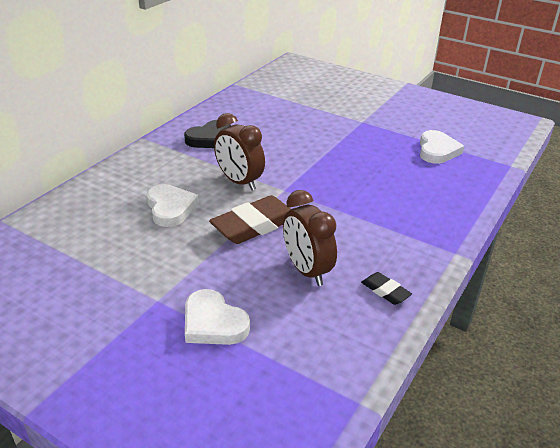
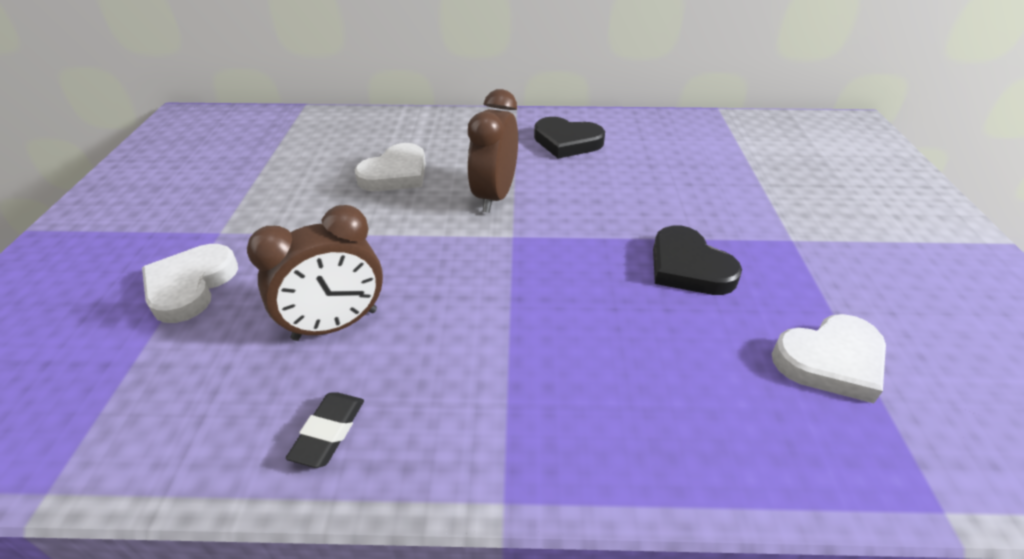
camera: 60 degrees right, 5 degrees up
brown eraser [209,195,291,244] -> none
brown clock [283,190,337,286] -> brown clock turned 150 degrees counterclockwise [247,205,383,341]
none -> black heart [653,225,742,295]

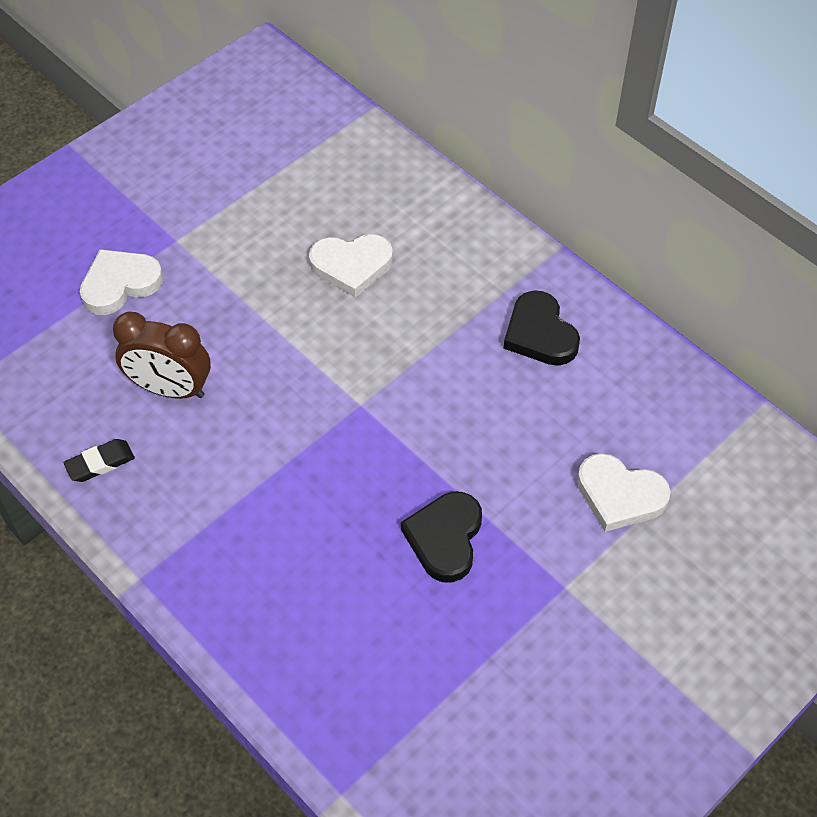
camera: 45 degrees right, 15 degrees up
brown clock [468,89,518,213] -> none
white heart [772,314,886,403] -> white heart moved to [577,453,671,532]

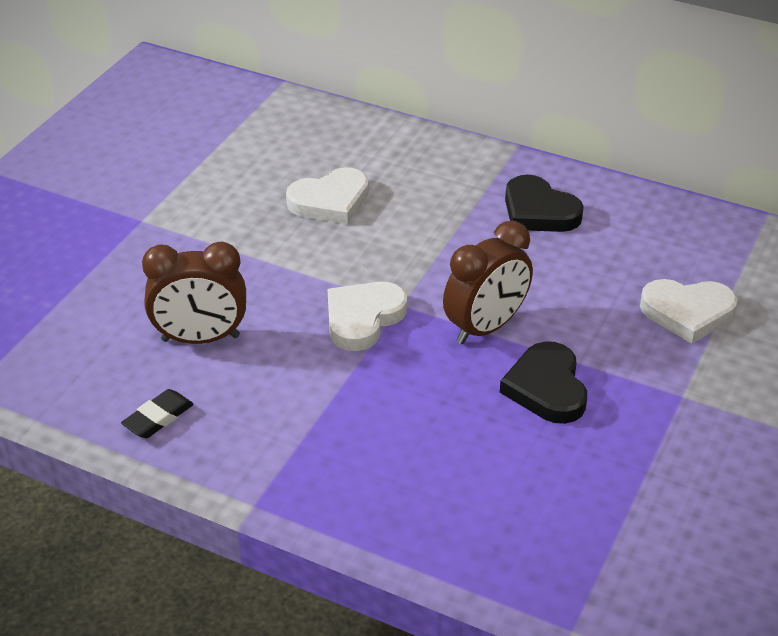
camera: 20 degrees left, 15 degrees down
white heart [80,249,163,315] -> white heart moved to [328,282,407,351]
none -> brown clock [443,221,533,344]

